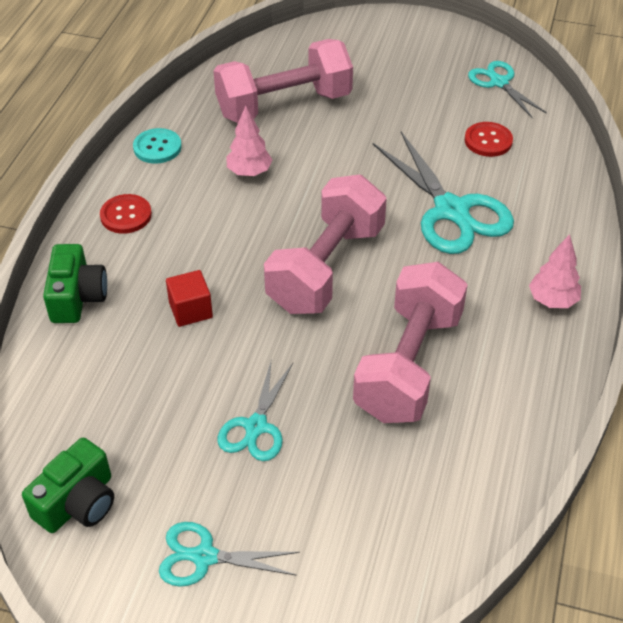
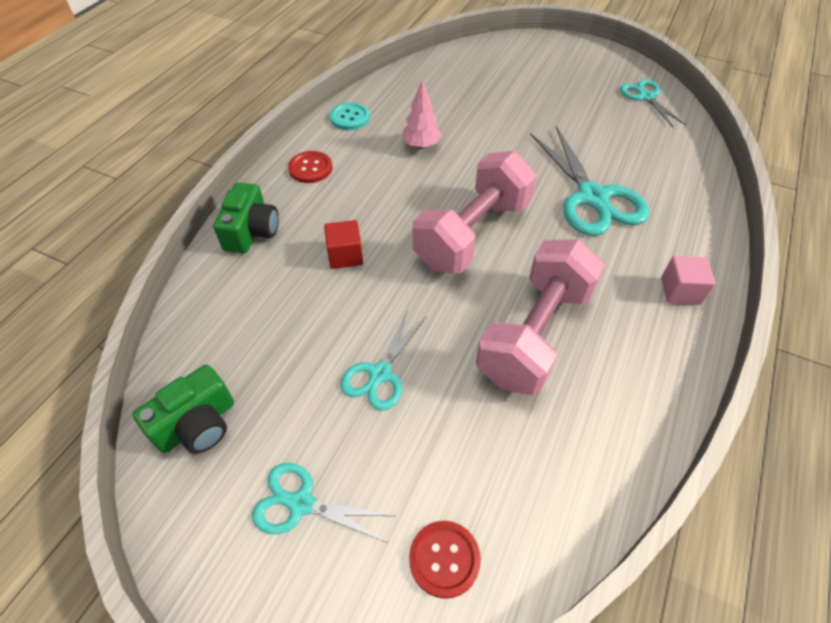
camera: 10 degrees right, 5 degrees up
pink dumbbell [214,39,353,123] -> none
red button [465,122,513,157] -> red button moved to [409,521,481,599]
pink tree [529,234,581,308] -> pink cube [661,256,716,305]

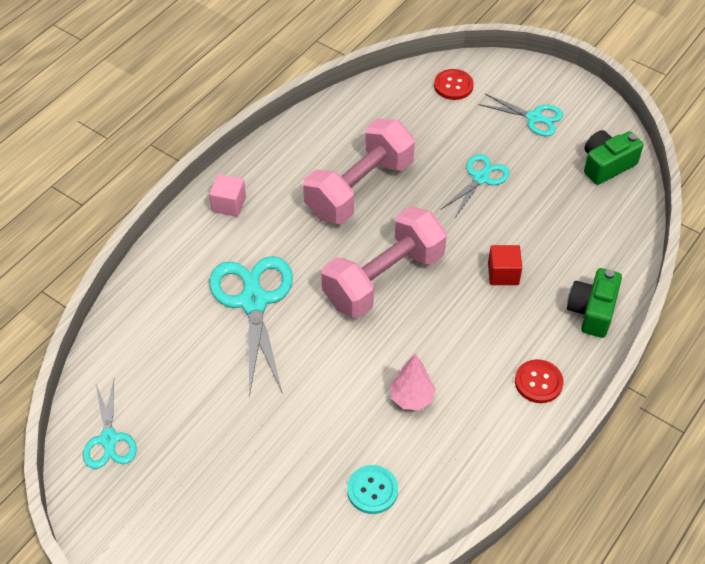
camera: 170 degrees left, 0 degrees up
turquoise button [330,102,370,130] -> turquoise button moved to [347,465,398,514]

